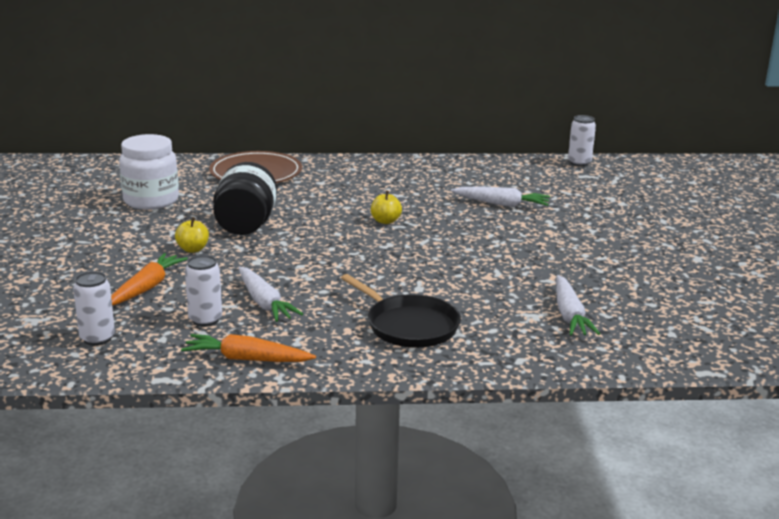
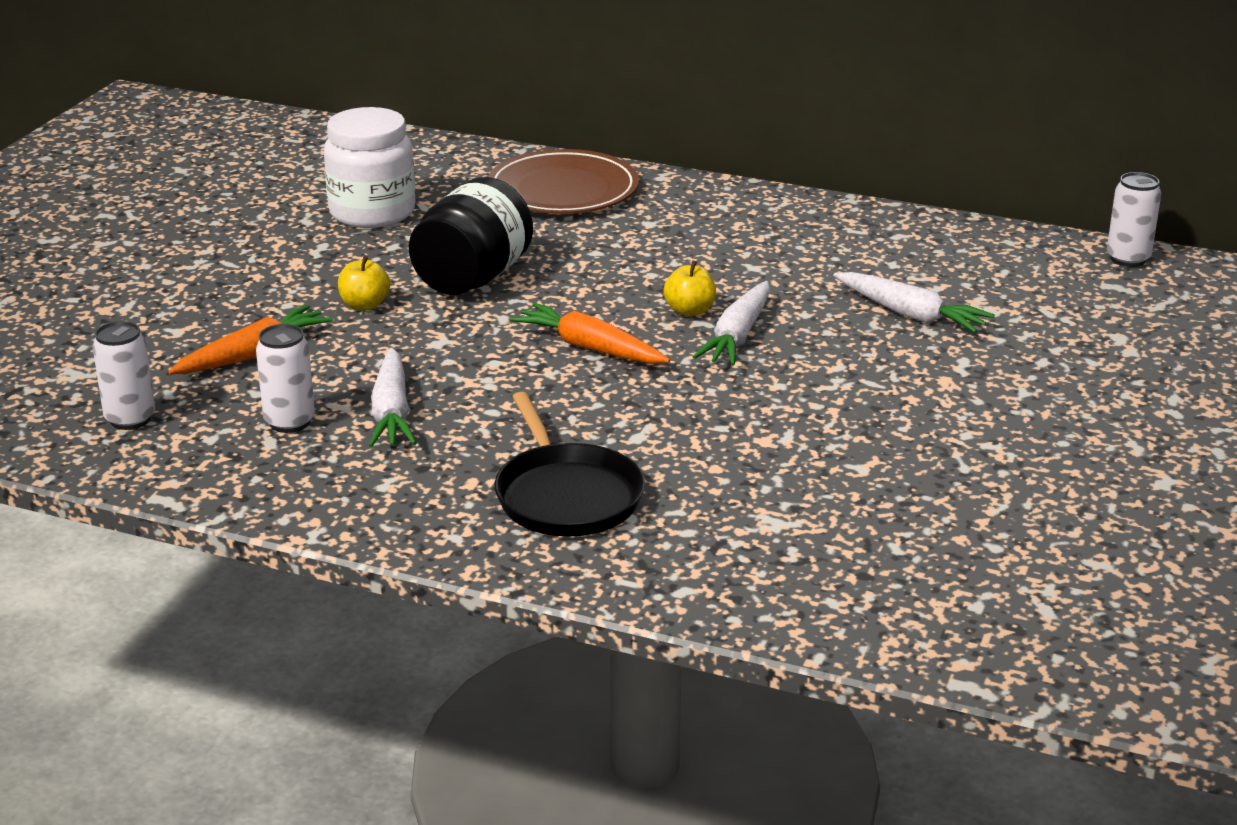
camera: 25 degrees right, 5 degrees up
orange carrot [181,334,316,362] -> orange carrot moved to [510,303,670,364]
white carrot [556,275,600,336] -> white carrot moved to [693,281,770,366]

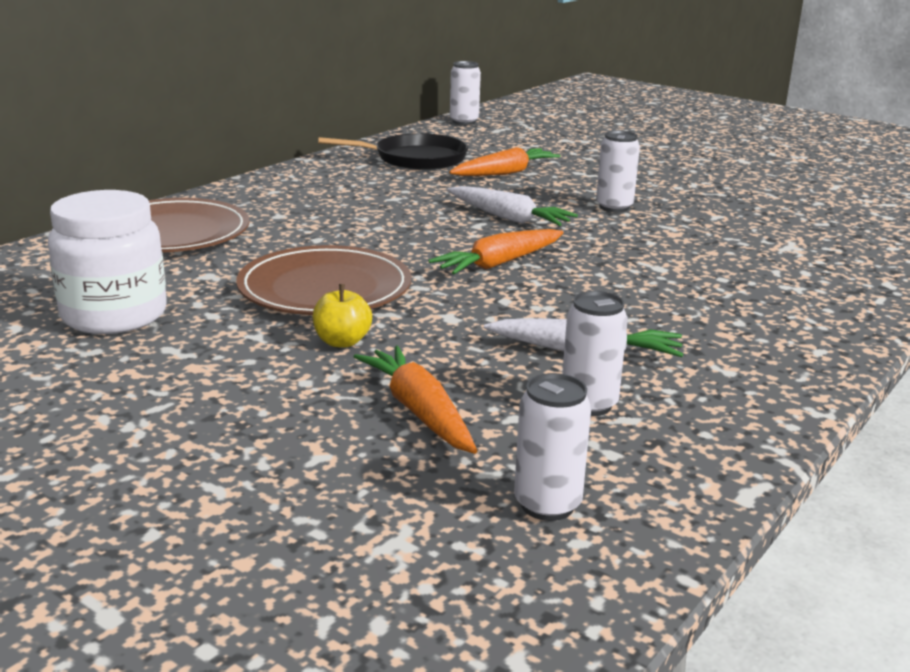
camera: 75 degrees left, 5 degrees down
black jar [409,177,533,295] -> brown plate [236,245,411,315]
black pan [494,392,645,537] -> black pan moved to [318,133,468,170]
yellow apple [663,260,716,316] -> none
white carrot [833,272,995,333] -> orange carrot [449,147,561,176]
none -> white can [596,130,640,212]

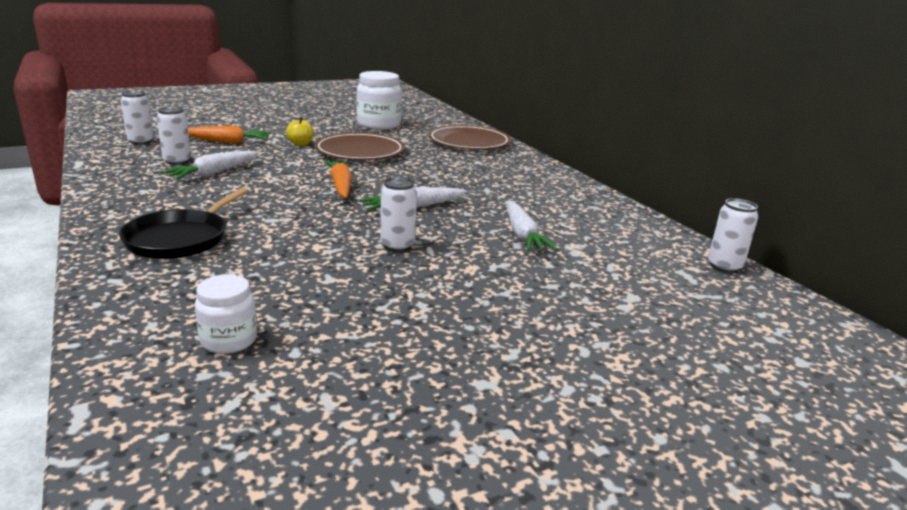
camera: 115 degrees right, 0 degrees up
black pan [318,133,468,170] -> black pan moved to [119,187,249,259]
orange carrot [449,147,561,176] -> white carrot [507,200,557,251]
none -> white jar [195,274,257,354]

